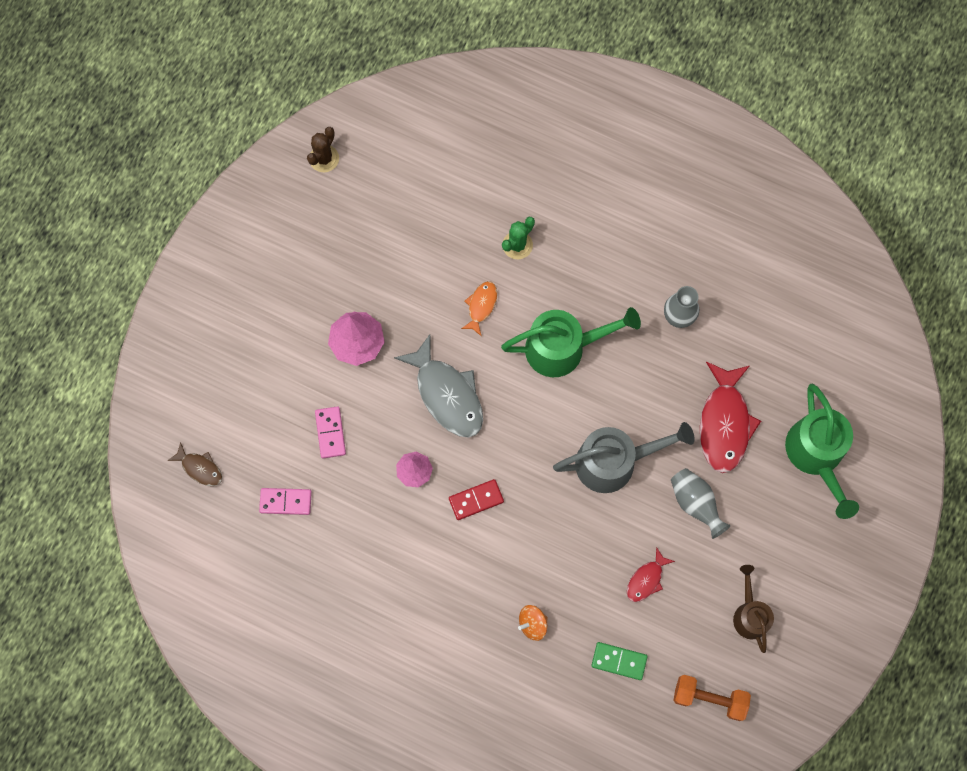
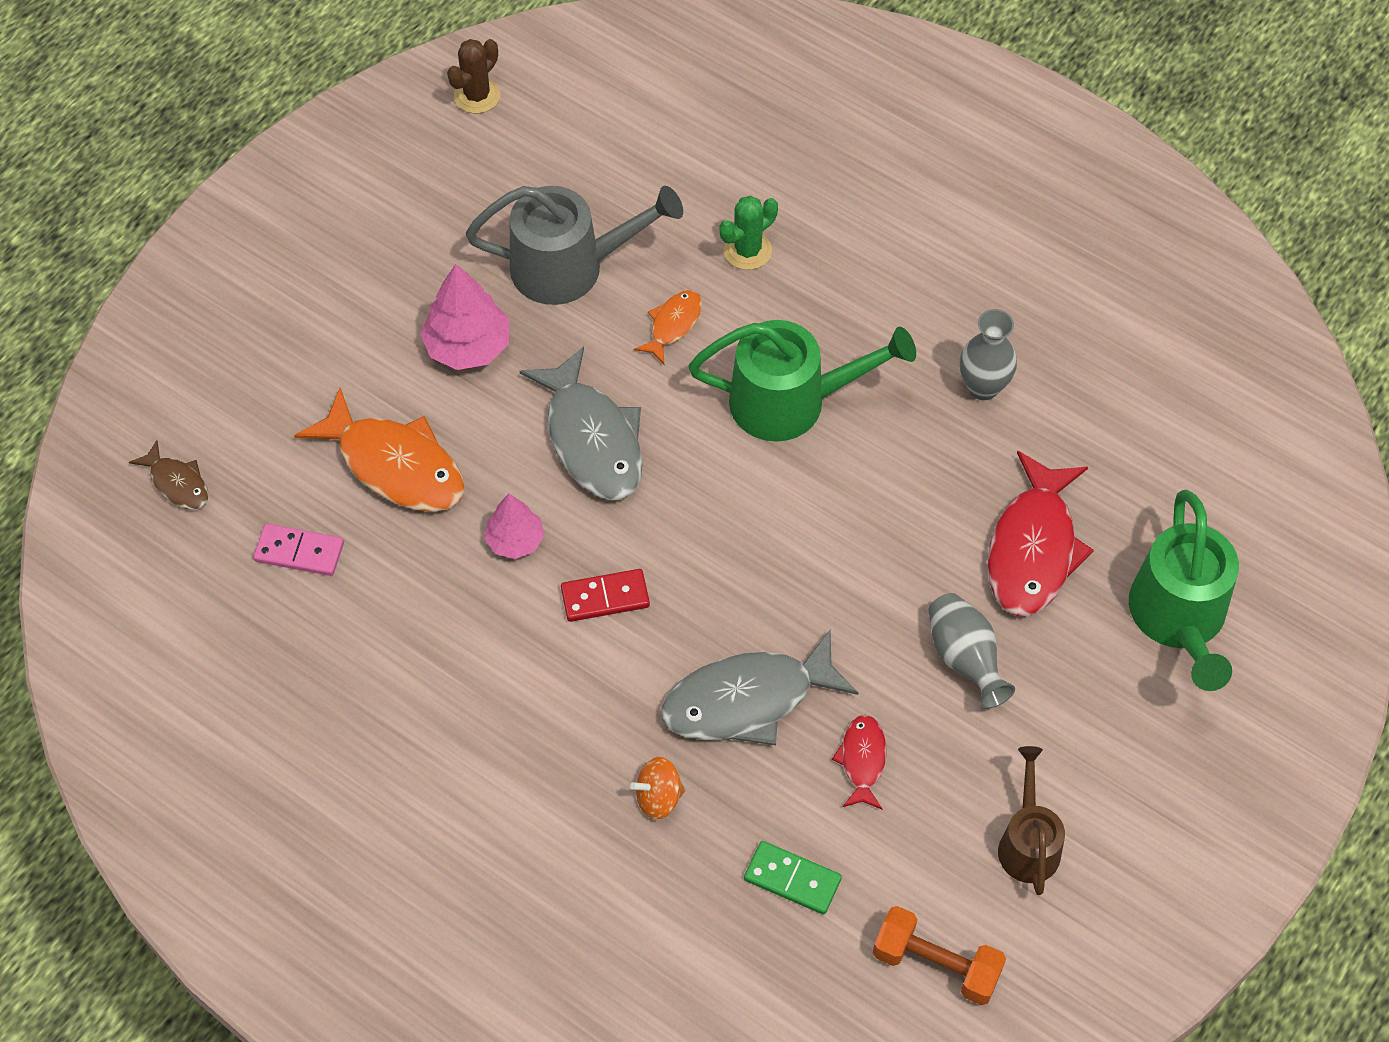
camera: 10 degrees right, 15 degrees down
pink domino [315,406,346,459] -> orange fish [294,388,465,512]
grey watering can [553,422,695,493] -> grey watering can moved to [466,186,683,305]
red fish [627,547,675,602] -> red fish turned 135 degrees clockwise [832,715,887,809]
none -> grey fish [661,629,858,745]

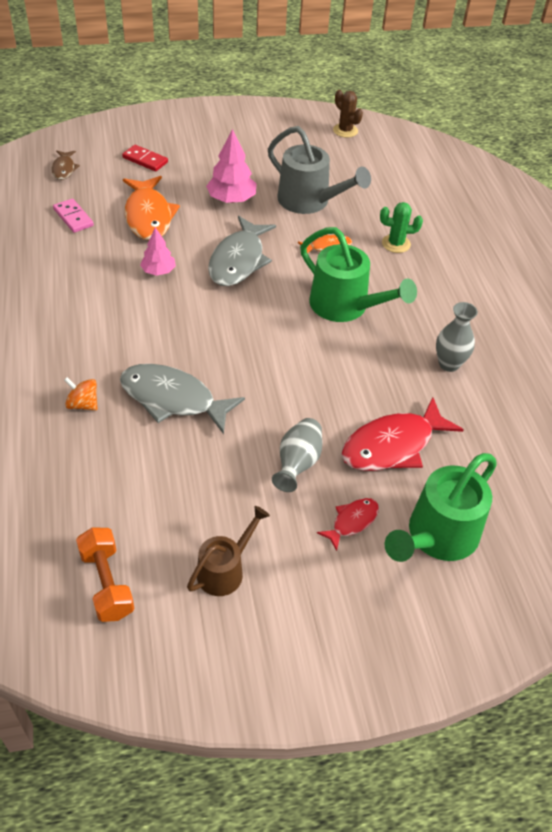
camera: 40 degrees right, 10 degrees down
brown cactus [447,39,500,113] -> brown cactus turned 60 degrees clockwise [333,90,363,138]
red domino [561,569,650,622] -> red domino moved to [122,145,168,172]
green domino [744,841,842,915] -> none
red fish [832,715,887,809] -> red fish moved to [317,498,379,551]

